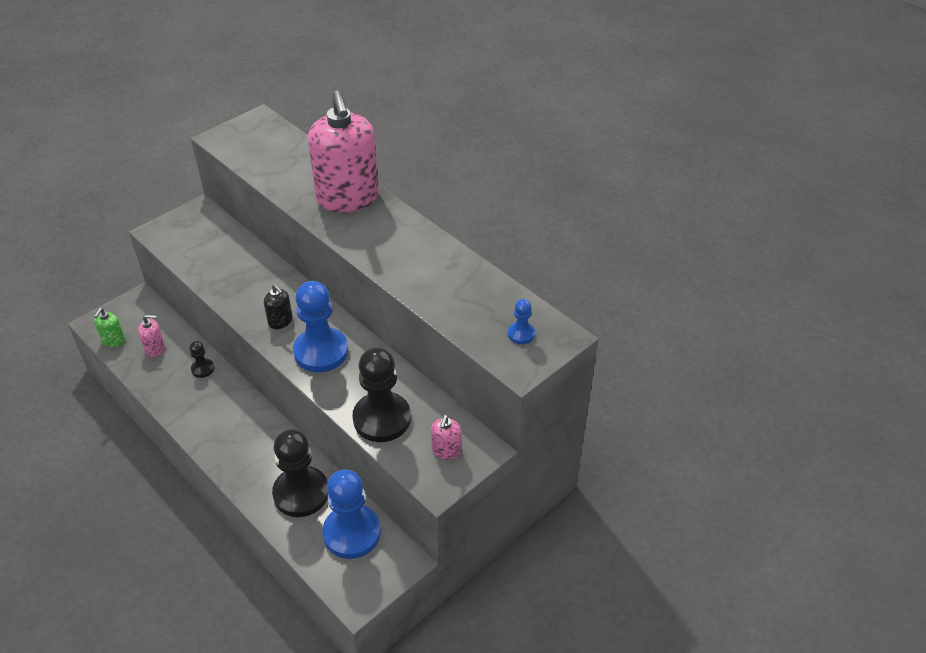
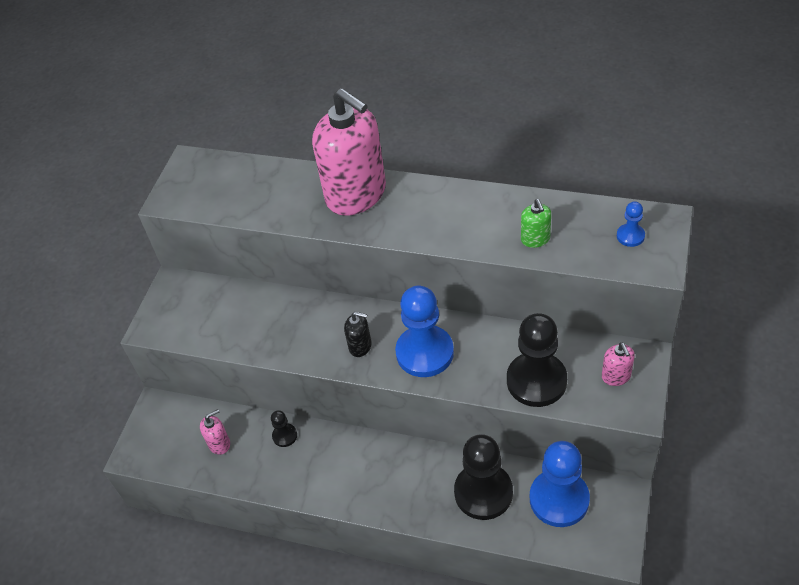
camera: 25 degrees left, 5 degrees up
green soap dispenser [94,308,125,347] -> green soap dispenser moved to [521,199,551,248]

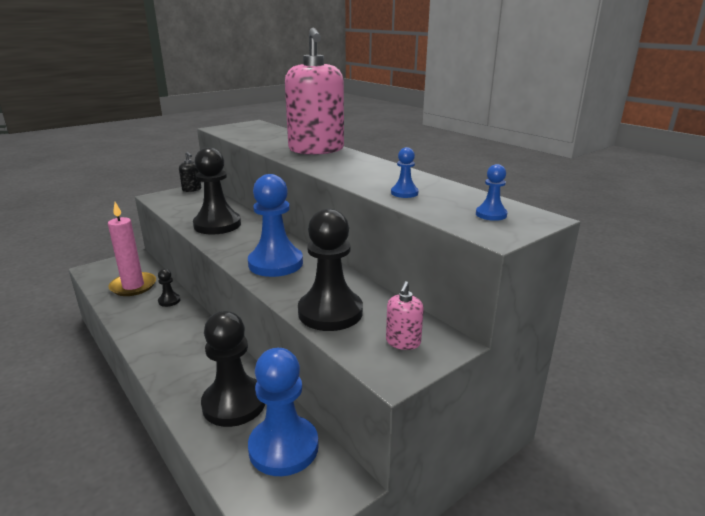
camera: 30 degrees right, 25 degrees down
pink soap dispenser [200,409,230,455] -> pink candle [108,202,156,296]
black soap dispenser [344,312,372,357] -> black soap dispenser moved to [179,152,201,192]
green soap dispenser [521,199,551,248] -> blue pawn [391,147,418,198]
none -> black pawn [193,147,241,234]

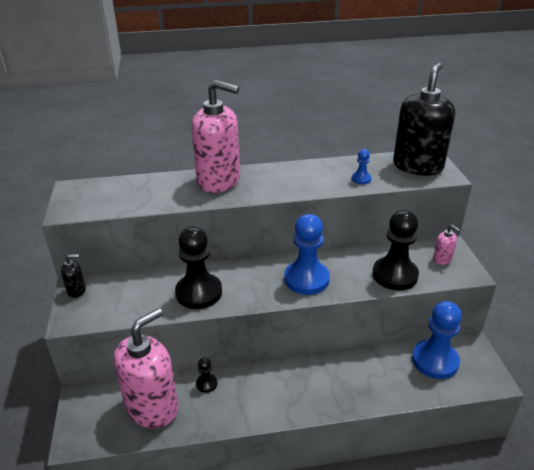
camera: 60 degrees left, 10 degrees up
pink candle [108,202,156,296] -> pink soap dispenser [113,308,179,428]
black pawn [201,311,265,427] -> none
blue pawn [476,164,507,221] -> black soap dispenser [393,63,455,176]

